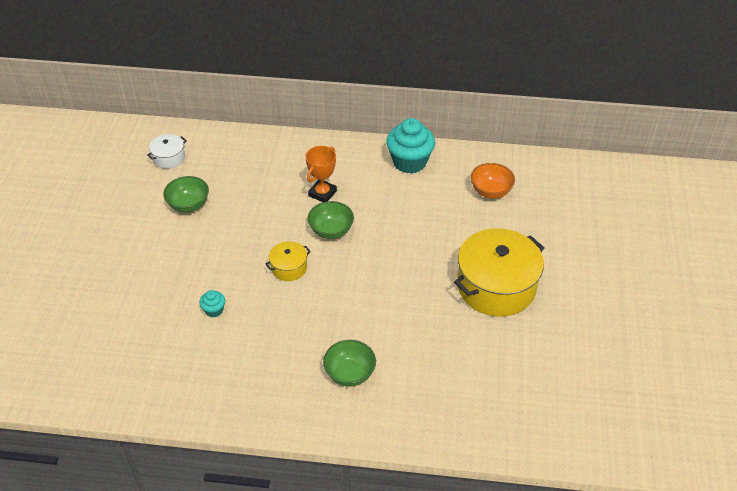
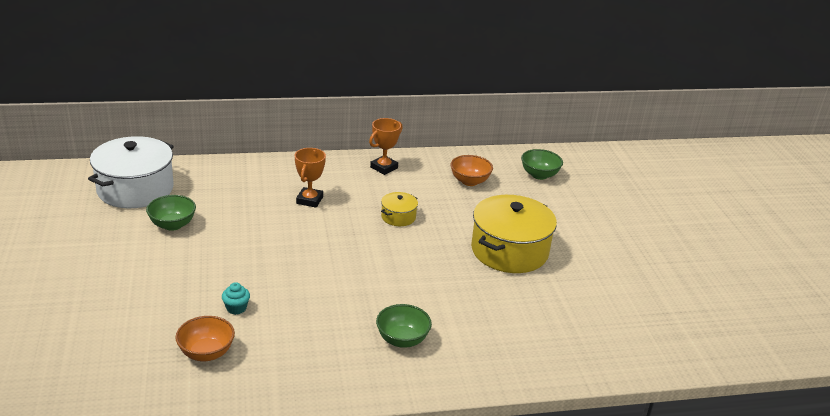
camera: 20 degrees left, 15 degrees down
white pot [147,134,187,169] -> white pot [88,136,174,208], size x2.15
yellow pot [265,241,311,281] -> yellow pot moved to [381,192,418,226]
green bowl [308,201,354,239] -> green bowl moved to [521,149,563,180]
turquoise cupcake [386,118,435,174] -> orange trophy [369,118,402,175]
none -> orange bowl [175,316,235,361]

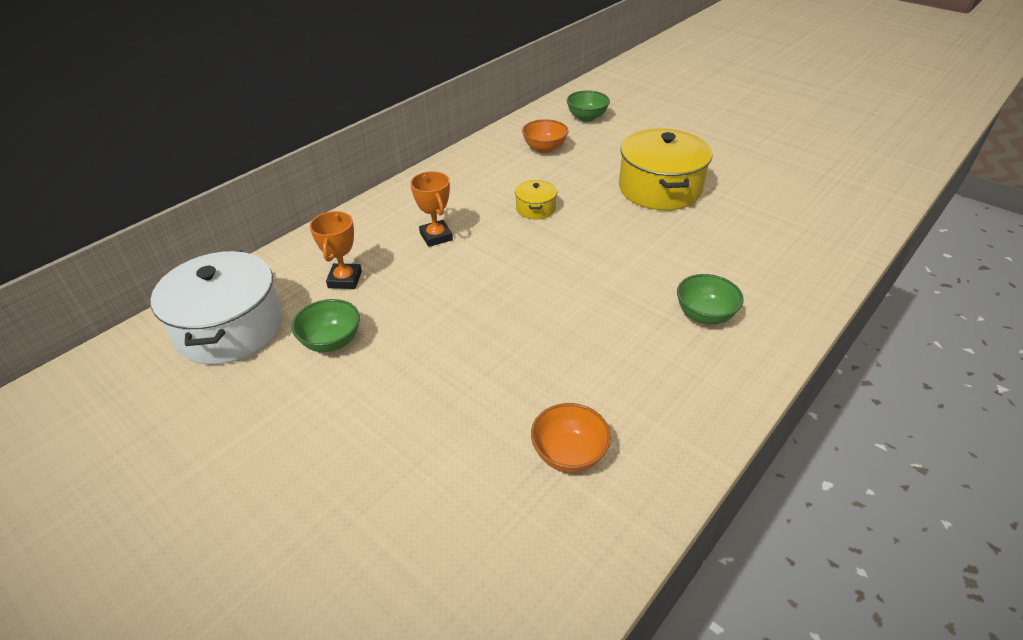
camera: 35 degrees left, 10 degrees up
turquoise cupcake [222,282,250,315] -> none
orange trophy [369,118,402,175] -> orange trophy moved to [310,211,362,289]

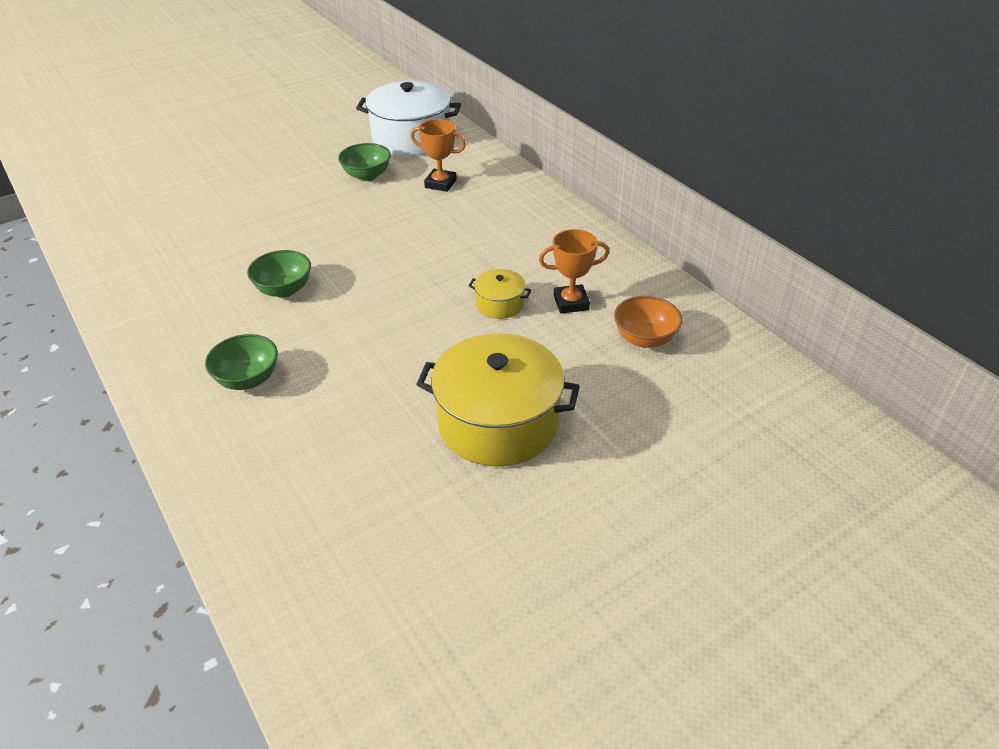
camera: 105 degrees right, 0 degrees up
orange trophy [410,171,453,247] -> orange trophy moved to [539,229,609,314]
orange bowl [531,403,611,473] -> none
green bowl [566,91,610,122] -> green bowl moved to [247,250,311,298]

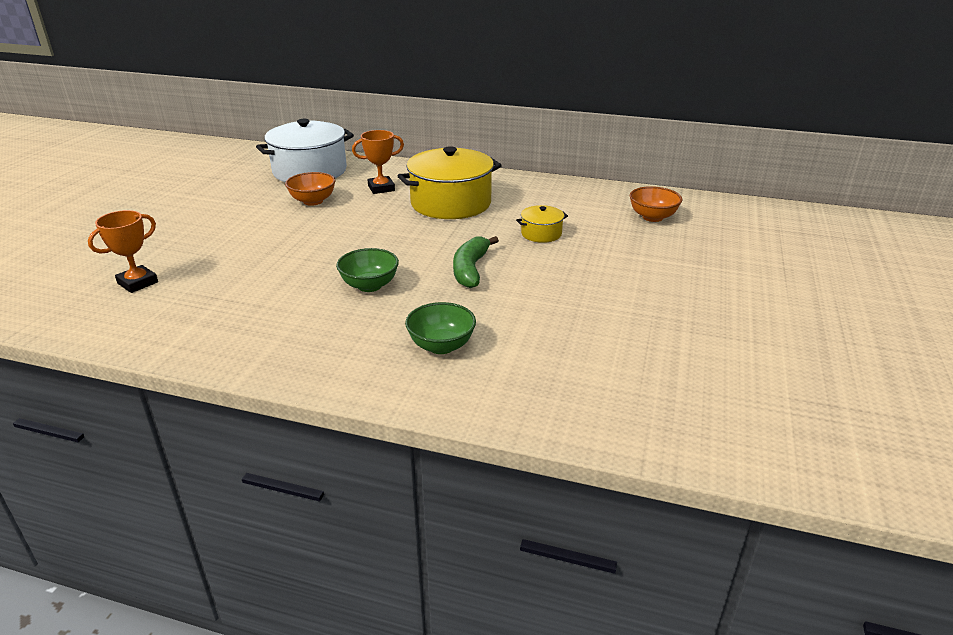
camera: 40 degrees left, 10 degrees down
green bowl [338,143,391,181] -> orange bowl [285,172,335,206]
yellow pot [416,333,580,467] -> yellow pot moved to [398,146,502,219]
orange trophy [539,229,609,314] -> orange trophy moved to [88,210,158,293]
none -> green banana [453,236,499,288]

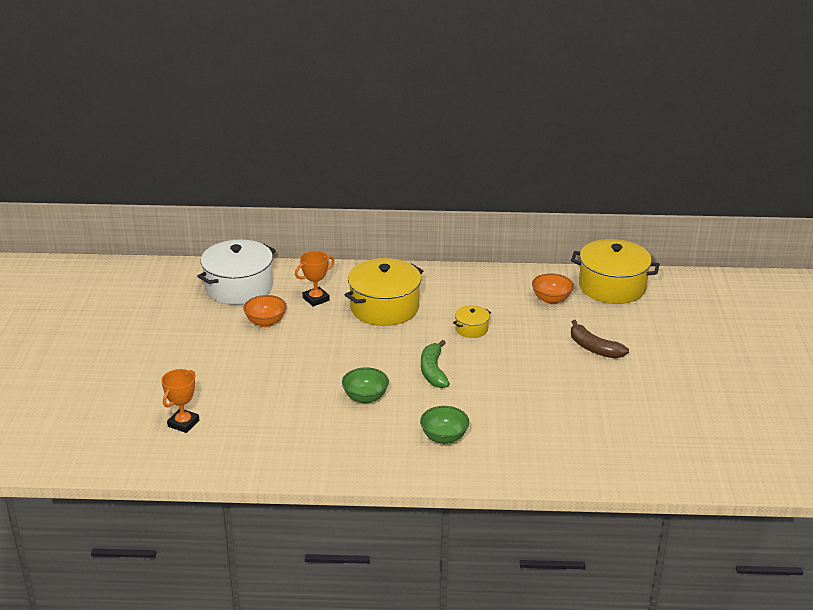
camera: 15 degrees left, 0 degrees up
none -> yellow pot [571,239,660,304]
none -> brown banana [571,320,629,359]

